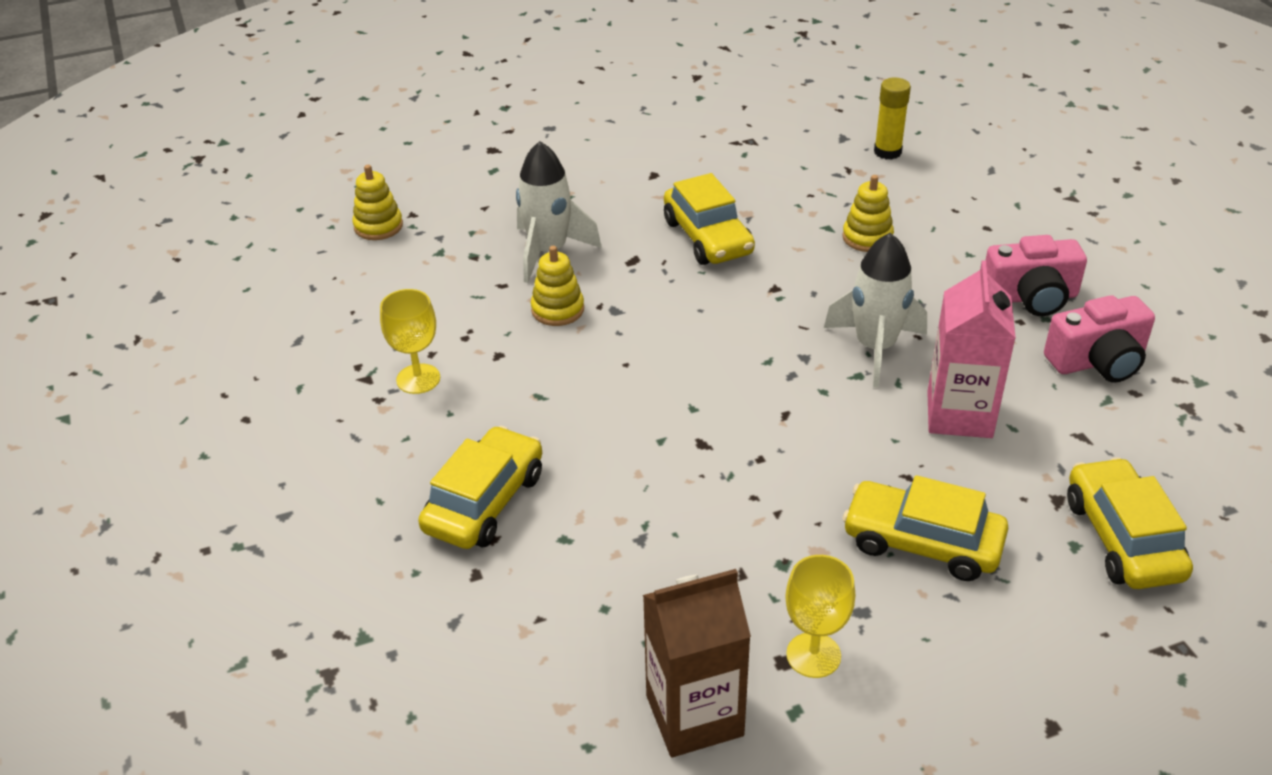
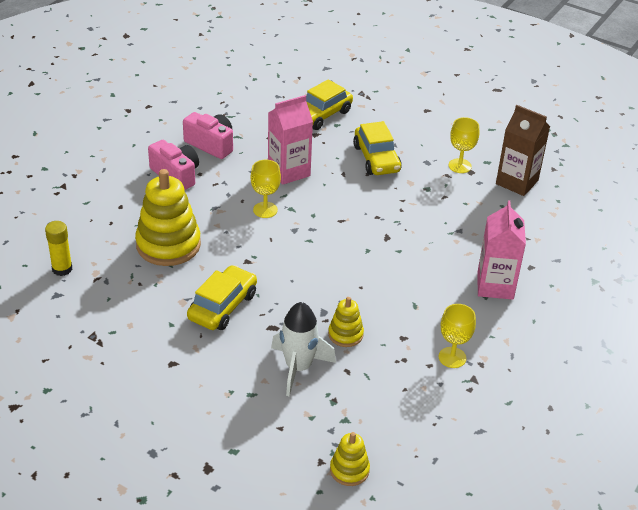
camera: 130 degrees left, 0 degrees up
yellow car [418,426,542,549] -> pink carton [477,200,526,300]
white rocket [824,233,927,387] -> yellow goblet [251,160,281,218]
yellow stacking toy [842,175,894,252] -> yellow stacking toy [135,169,201,266], size x1.97

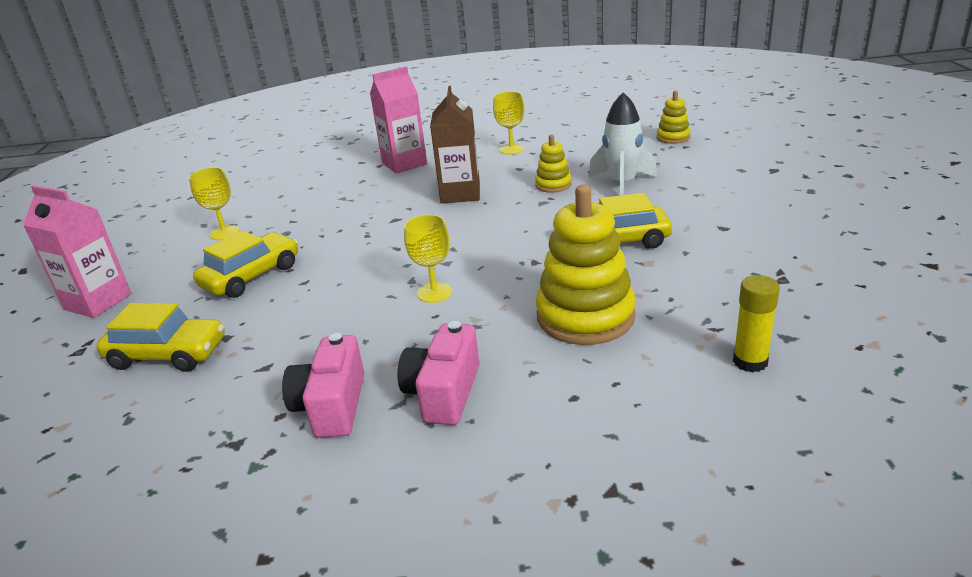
camera: 120 degrees left, 10 degrees down
pink carton [268,95,313,185] -> pink carton moved to [23,186,132,318]
brown carton [496,105,550,196] -> brown carton moved to [430,86,480,204]

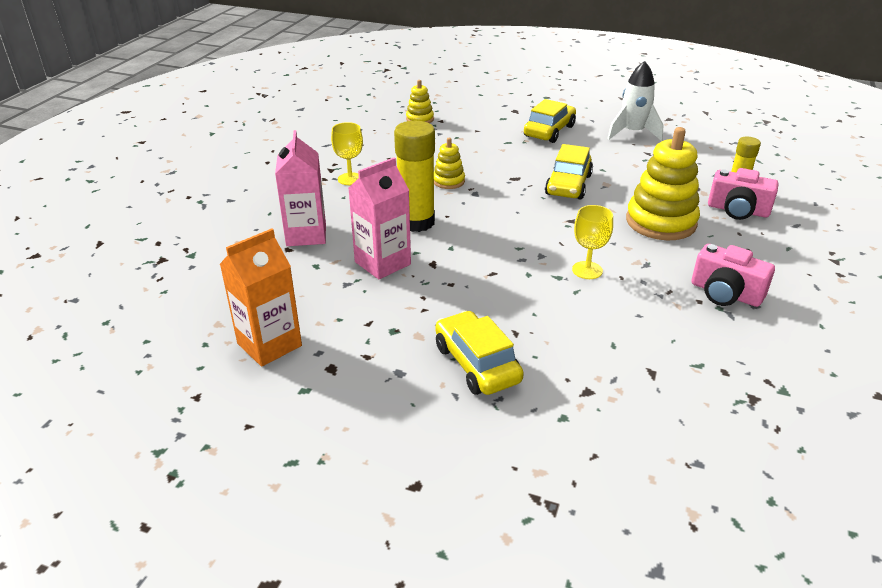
camera: 70 degrees left, 5 degrees up
pink carton [23,186,132,318] -> pink carton moved to [349,157,411,279]
yellow car [96,303,225,372] -> yellow car moved to [524,99,576,143]
yellow goblet [189,167,240,240] -> none
pink camera [282,333,364,438] -> pink camera moved to [708,168,779,220]
brown carton [430,86,480,204] -> yellow glue stick [394,121,435,232]
white rocket [588,92,657,195] -> white rocket moved to [607,61,664,141]
none -> orange carton [220,229,302,367]

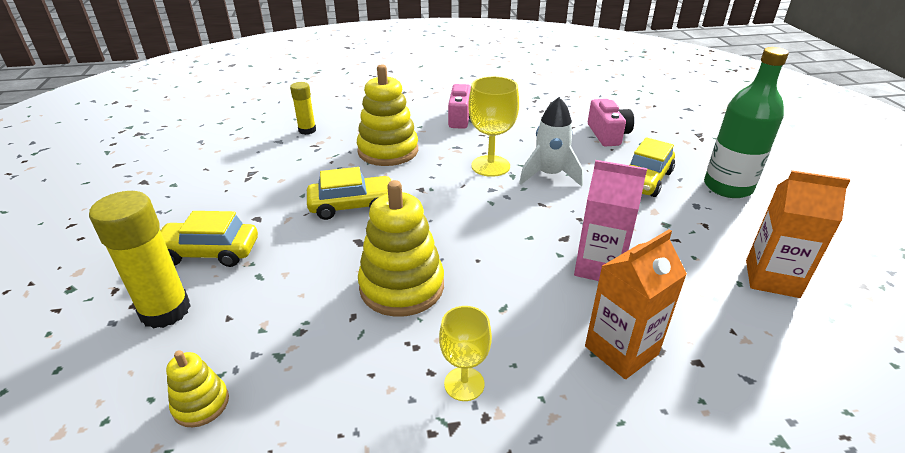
camera: 120 degrees left, 0 degrees up
pink carton [275,130,326,246] -> orange carton [585,229,687,379]
yellow glue stick [394,121,435,232] -> yellow glue stick moved to [89,191,191,329]
yellow stacking toy [434,138,465,189] -> yellow stacking toy [358,180,444,317], size x1.97
yellow goblet [572,205,613,279] -> yellow goblet [468,76,519,177], size x1.56
white rocket [607,61,664,141] -> white rocket moved to [519,97,583,187]
pink camera [708,168,779,220] -> pink camera moved to [588,99,634,147]
none -> green bottle [704,47,789,198]

